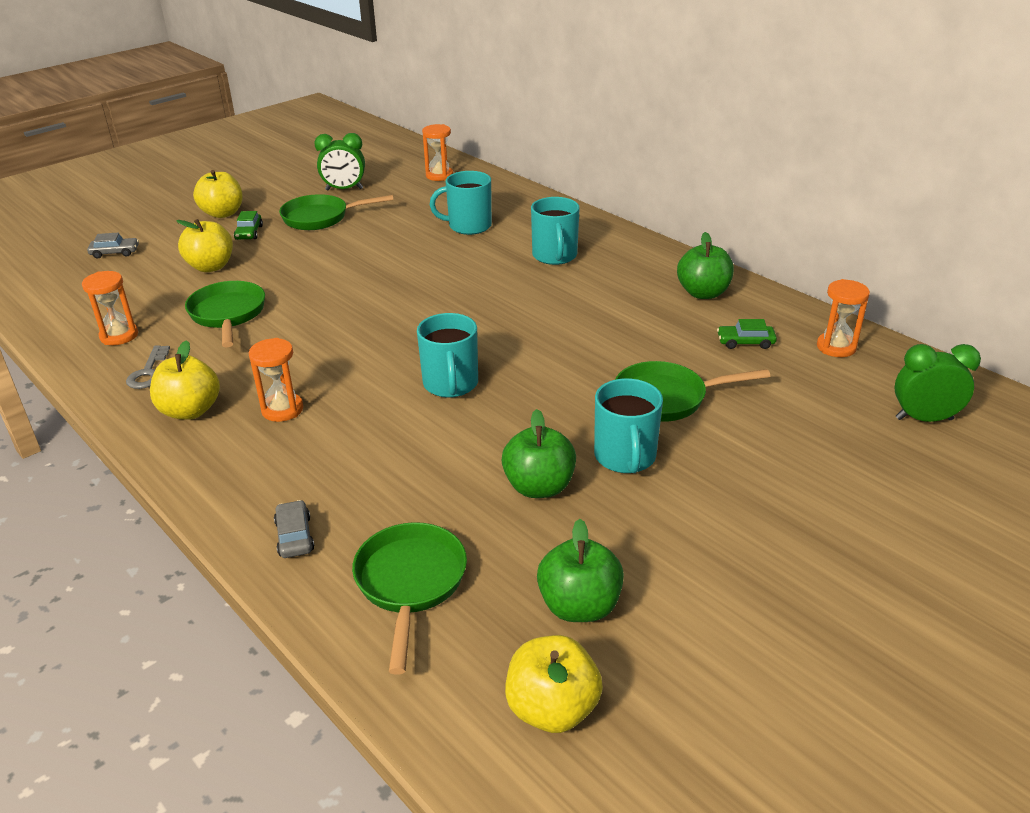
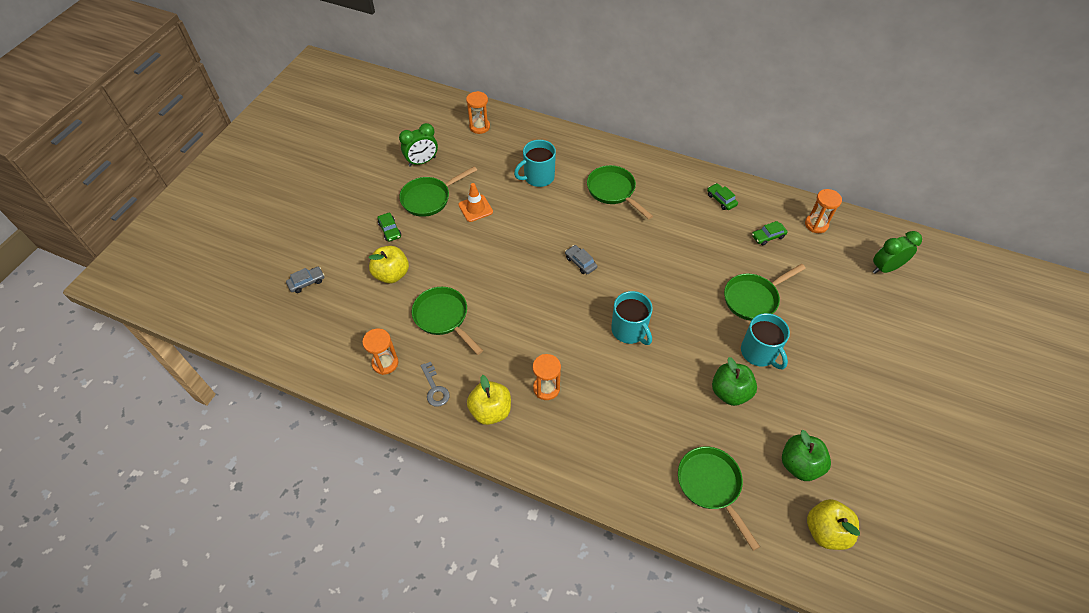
camera: 25 degrees left, 20 degrees up
yellow apple [193,170,243,218] -> none
grey car [274,500,314,558] -> grey car moved to [565,245,597,274]
turquoise mug [531,197,580,265] -> green pan [587,165,653,219]
green apple [677,232,734,299] -> green car [707,183,738,210]
none -> orange traffic cone [459,183,493,222]

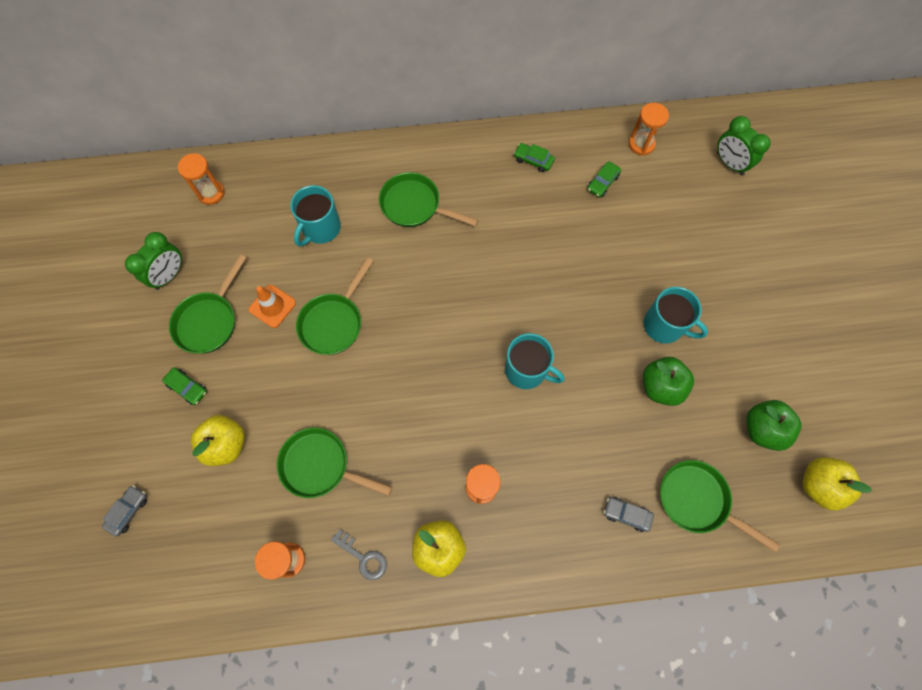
camera: 30 degrees left, 15 degrees up
grey car [565,245,597,274] -> grey car moved to [603,497,654,532]
green pan [724,264,806,321] -> green pan moved to [296,257,373,355]
green clock [873,231,922,274] -> green clock turned 75 degrees counterclockwise [717,116,771,176]

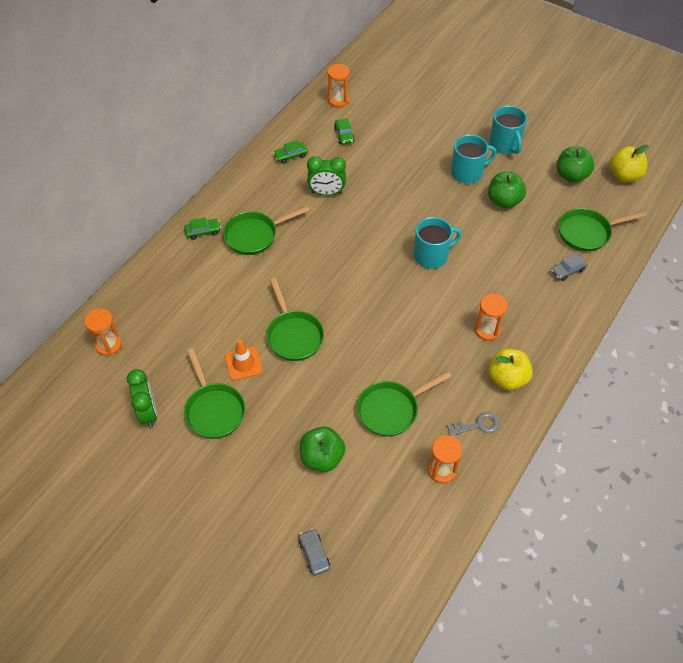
camera: 50 degrees left, 15 degrees down
green car [162,367,207,405] -> green car moved to [184,217,221,240]
yellow apple [191,415,245,466] -> green apple [300,426,345,472]
turquoise mug [290,185,341,247] -> turquoise mug moved to [489,106,527,154]
green clock [717,116,771,176] -> green clock moved to [307,156,346,195]

